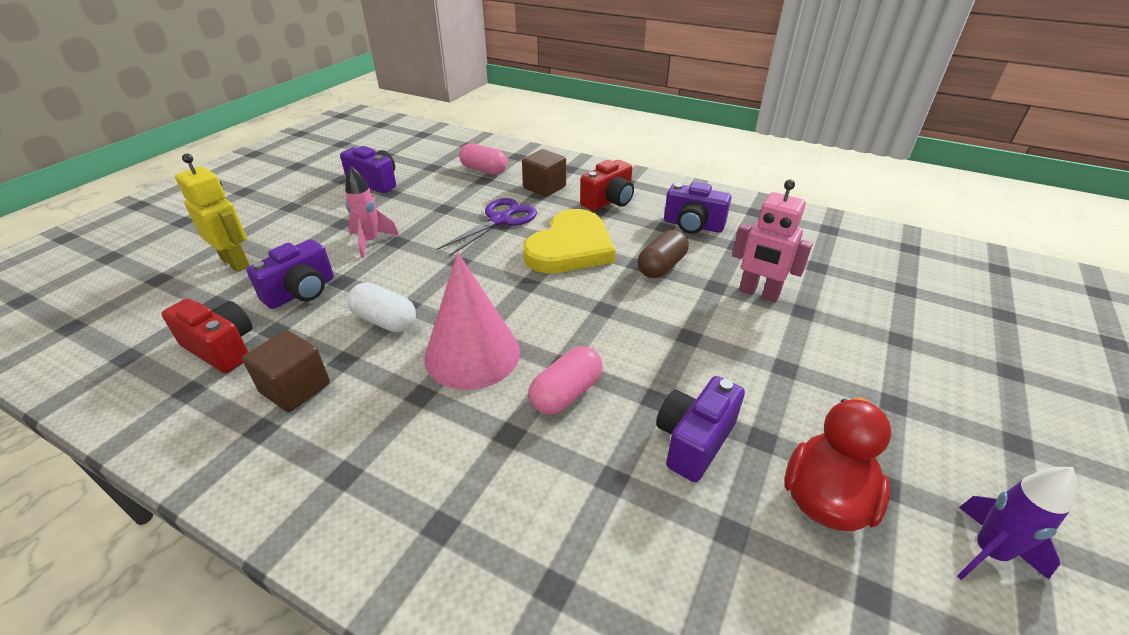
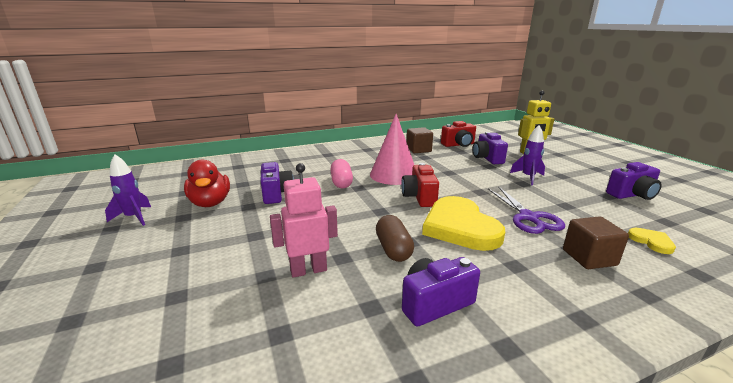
camera: 130 degrees right, 15 degrees down
pink rocket [345,166,399,258] -> purple rocket [510,125,545,185]
white capsule [347,282,416,332] -> none
pink capsule [459,143,507,175] -> yellow heart [628,228,676,254]
red camera [580,160,634,211] -> red camera moved to [401,163,439,207]

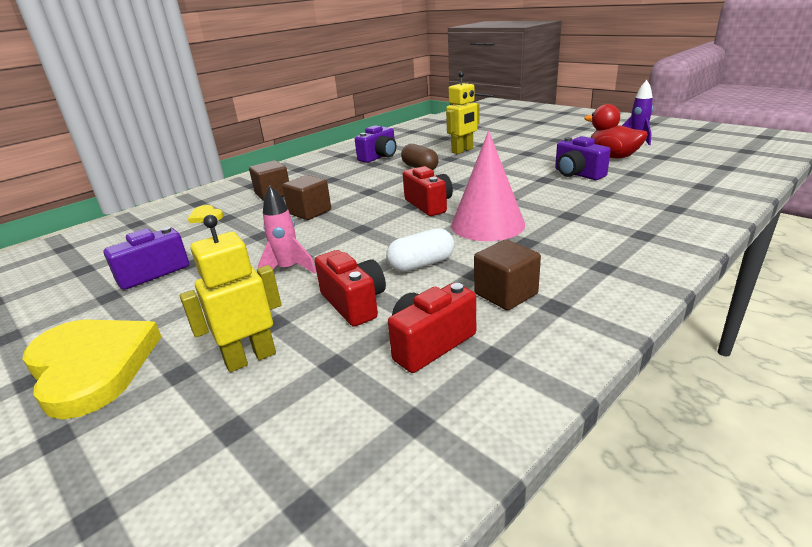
camera: 160 degrees right, 5 degrees up
pink robot [270,163,338,278] -> yellow robot [446,71,479,154]
pink capsule [330,159,353,188] -> none
yellow heart [422,196,505,251] -> yellow heart moved to [22,320,162,419]
purple camera [473,132,508,164] -> red camera [315,250,386,327]
purple scissors [488,186,565,234] -> brown cube [282,175,331,220]
purple rocket [510,125,545,185] -> pink rocket [258,186,316,273]
none -> white capsule [386,228,454,272]

